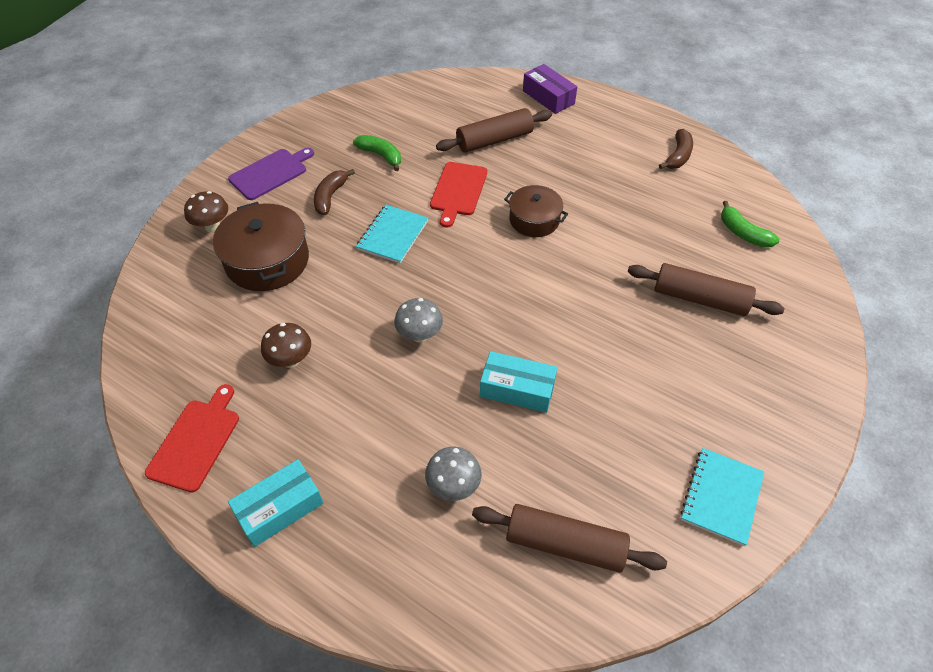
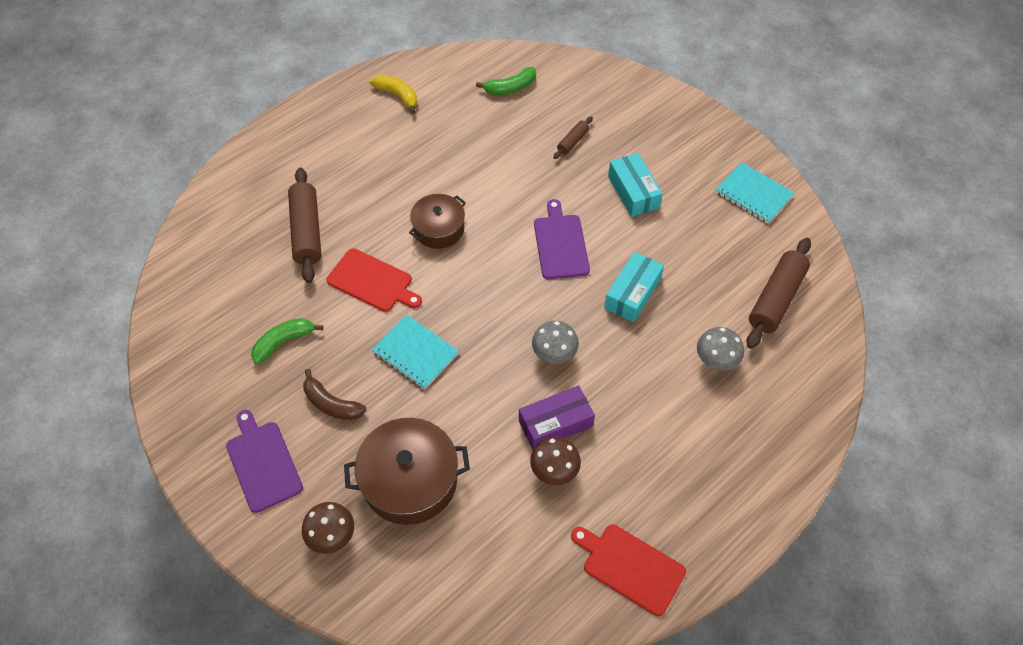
camera: 75 degrees left, 5 degrees up
turquoise box [228,459,324,547] -> turquoise box moved to [608,153,663,217]
purple box [523,64,577,114] -> purple box moved to [519,385,595,450]
brown rolling pin [628,263,785,316] -> brown rolling pin [553,117,593,159], size x0.50
brown banana [659,129,693,169] -> yellow banana [369,74,417,114]
none -> purple cutting board [534,199,590,279]

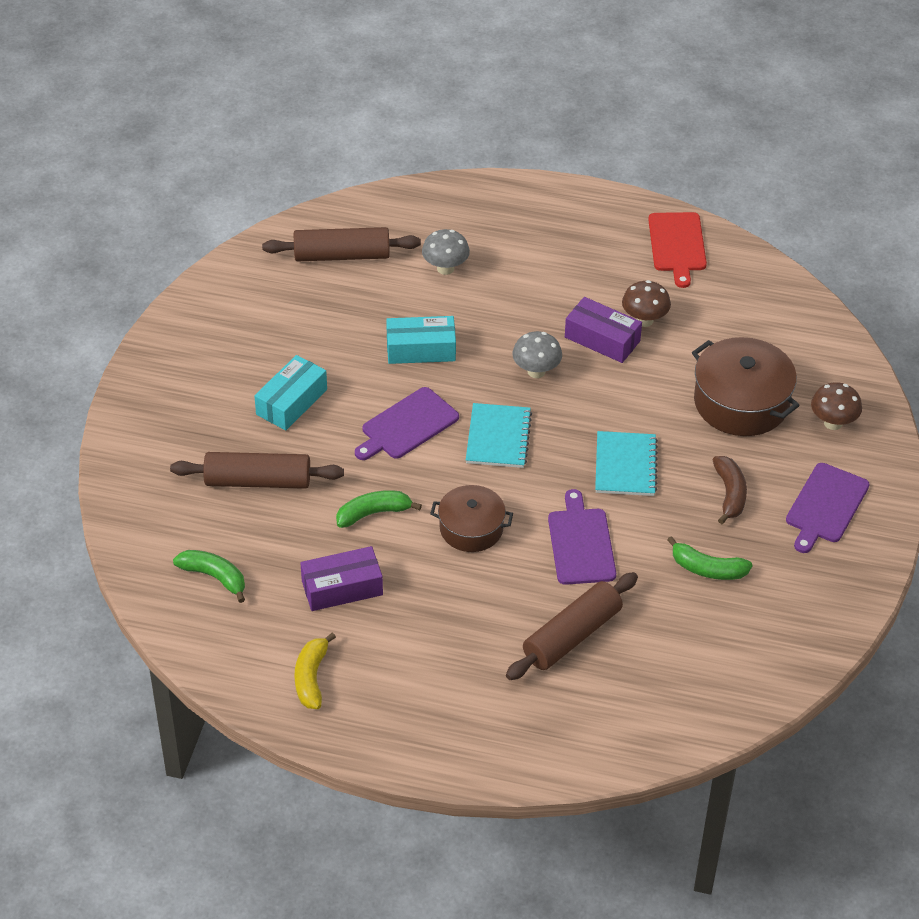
camera: 125 degrees left, 10 degrees down
red cutting board [326,248,422,312] -> purple cutting board [548,489,616,585]
brown rolling pin [553,117,593,159] -> brown rolling pin [170,452,344,489], size x1.99
turquoise notebook [716,162,794,224] -> turquoise notebook moved to [466,403,532,468]
none -> purple box [300,546,383,611]
none -> green banana [336,490,422,528]

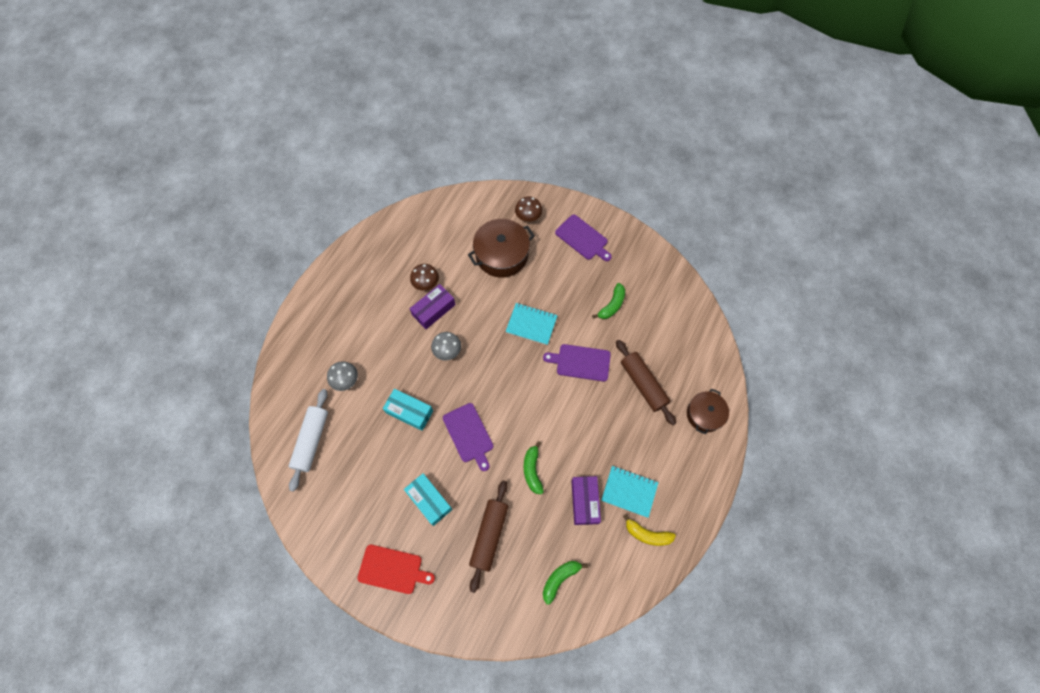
camera: 75 degrees left, 20 degrees up
brown rolling pin [262,227,421,262] -> white rolling pin [289,389,328,492]
turquoise box [386,316,456,364] -> turquoise box turned 75 degrees counterclockwise [383,389,433,431]
brown pot [430,485,513,552] -> brown pot moved to [687,388,729,434]
turquoise notebook [466,403,532,468] -> turquoise notebook moved to [601,466,659,518]
red cutting board [648,212,707,288] -> red cutting board moved to [357,545,435,594]
brown banana [713,456,747,524] -> none

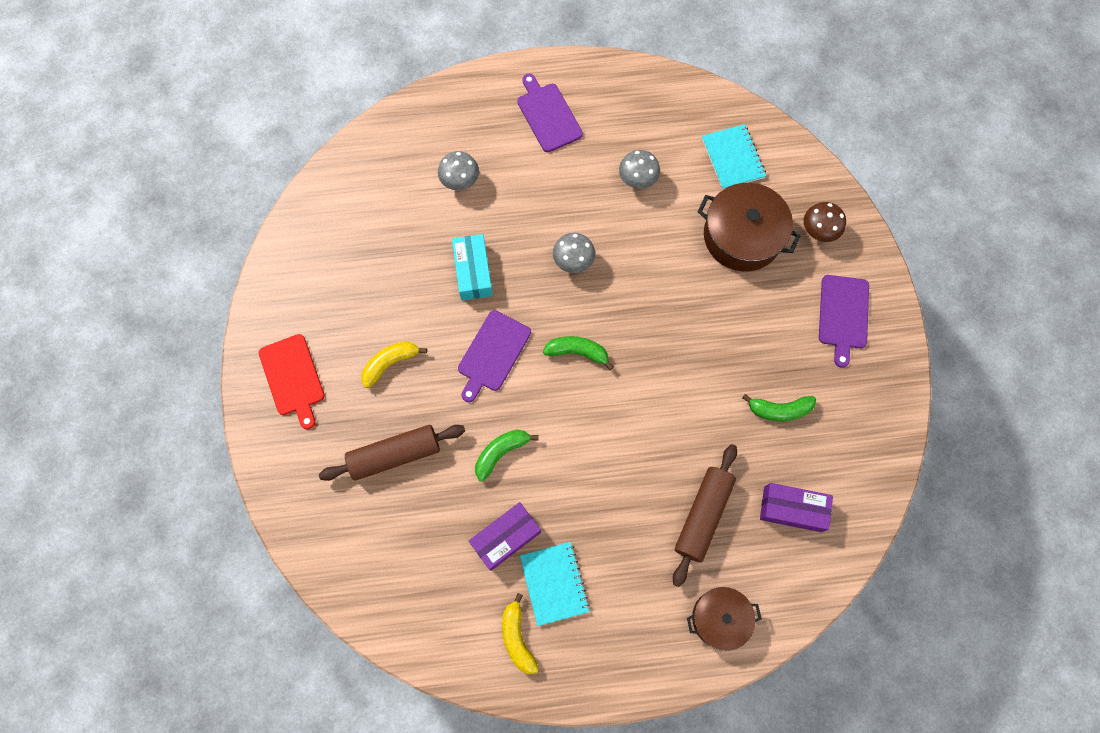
camera: 55 degrees right, 5 degrees up
white rolling pin [289,389,328,492] -> none
turquoise box [404,473,453,526] -> yellow banana [361,341,427,388]
brown mushroom [410,264,439,291] -> grey mushroom [619,150,660,189]
purple box [410,284,455,329] -> purple box moved to [760,483,833,532]
turquoise notebook [505,303,558,345] -> turquoise notebook moved to [702,124,766,190]
purple cutting board [543,344,611,382] -> purple cutting board moved to [517,74,583,152]
green banana [543,561,588,605] -> green banana moved to [543,336,614,370]

